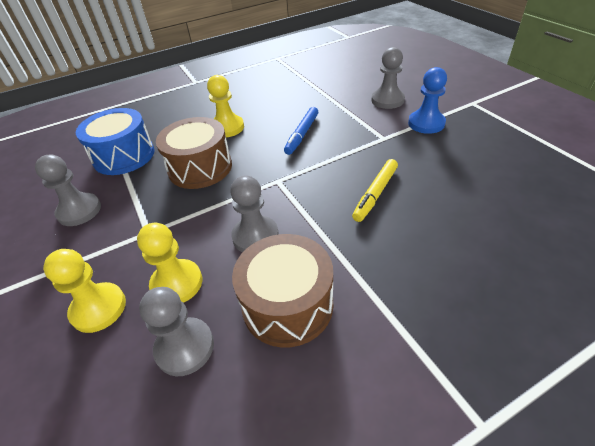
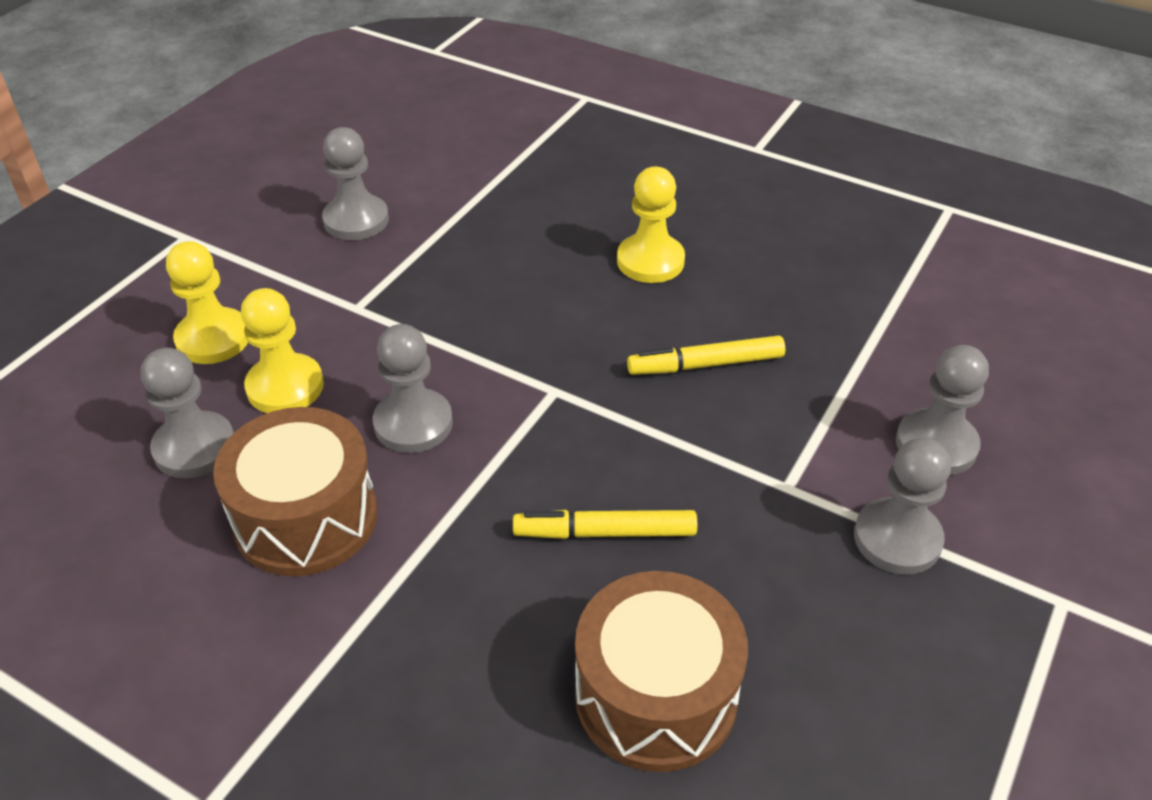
camera: 55 degrees right, 0 degrees up
blue drum [76,108,154,175] -> none
brown drum [156,117,232,189] -> brown drum moved to [575,571,748,772]
blue marker [284,107,318,155] -> yellow marker [627,335,785,375]
blue pawn [408,67,447,134] -> grey pawn [854,438,951,574]

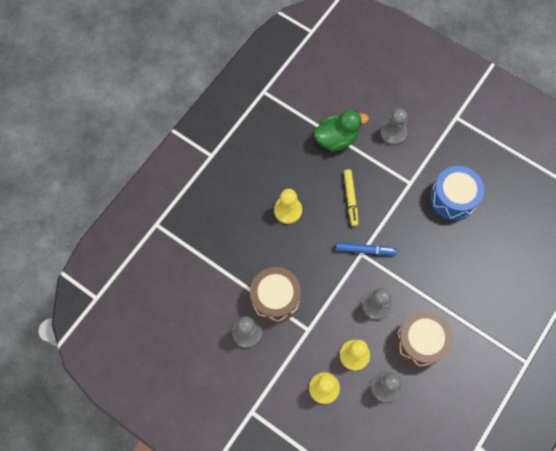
camera: 85 degrees left, 25 degrees up
yellow marker [513,510,697,539] -> none
brown drum [575,571,748,772] -> brown drum moved to [250,267,301,323]
grey pawn [854,438,951,574] -> none
none -> green duck [314,110,369,152]
none -> blue marker [336,242,397,255]
none -> blue drum [430,166,484,221]

